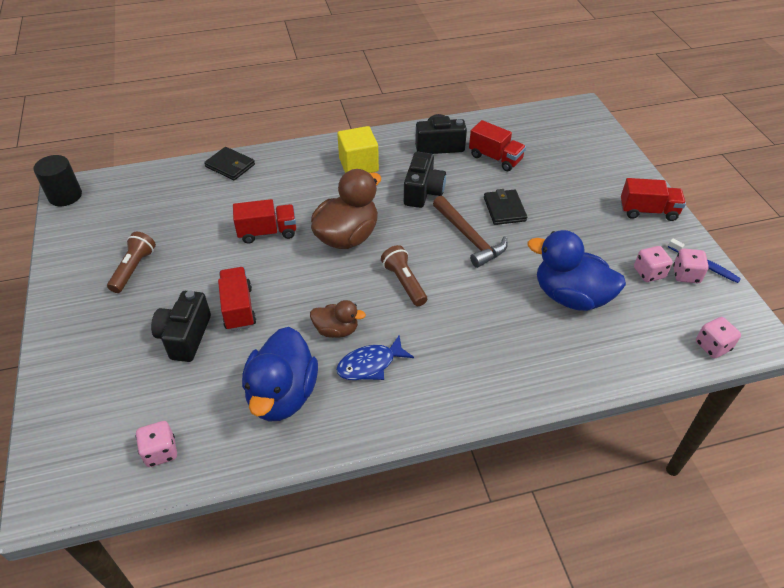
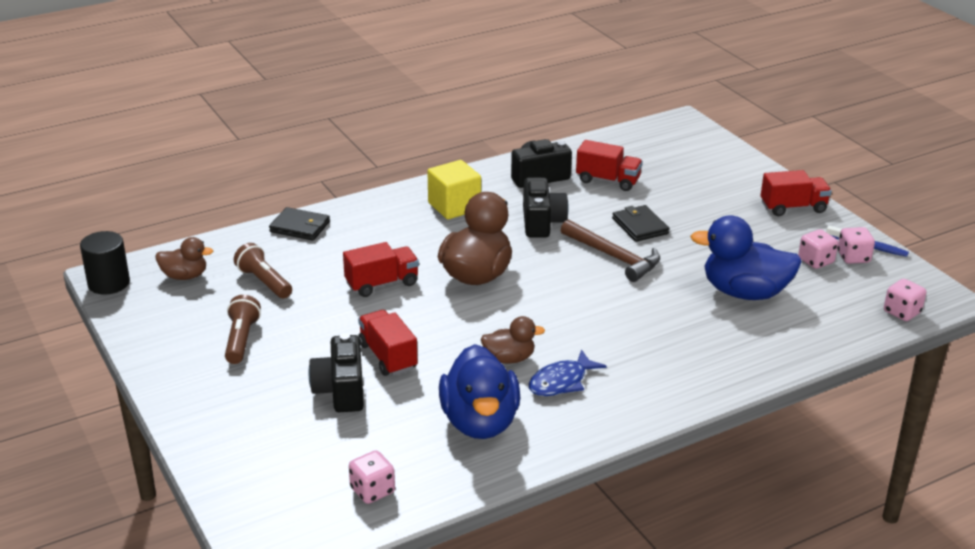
camera: 15 degrees left, 15 degrees down
brown flashlight [381,245,427,306] -> brown flashlight moved to [234,243,292,298]
none -> brown duck [155,237,213,280]

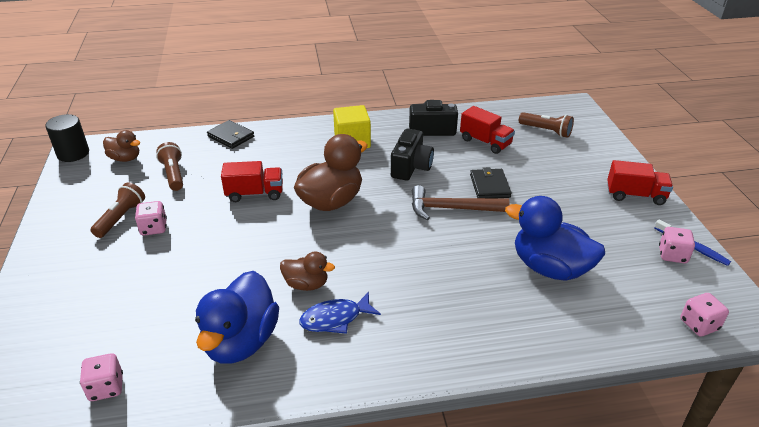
camera: 20 degrees right, 5 degrees up
black camera [308,333,364,412] -> none
red truck [358,310,418,376] -> none
brown hammer [561,220,660,282] -> brown hammer turned 120 degrees clockwise [412,185,510,220]
pink dice [798,229,838,269] -> pink dice moved to [135,201,167,236]
none -> brown flashlight [519,112,574,138]

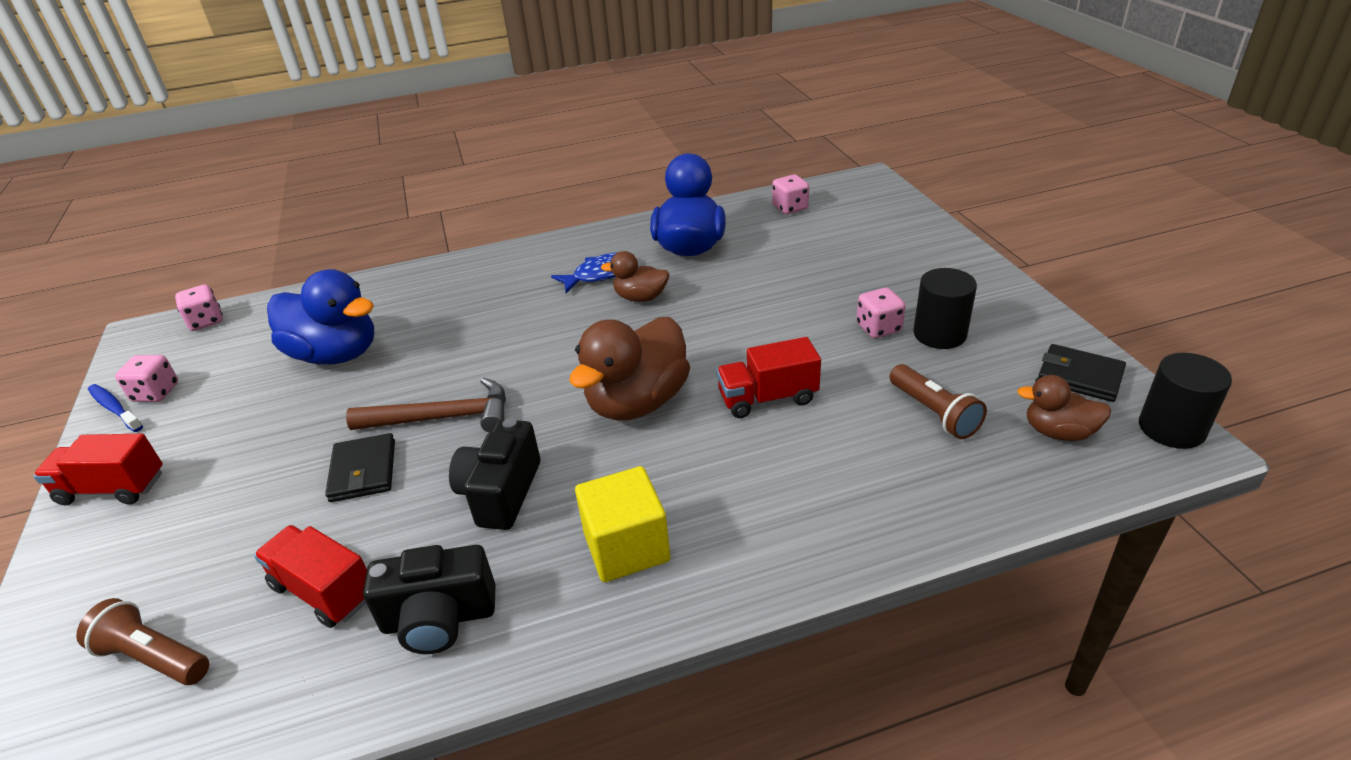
camera: 175 degrees right, 0 degrees up
brown flashlight [91,182,145,238] -> black cylinder [914,268,977,349]
black wallet [207,120,254,149] -> black wallet moved to [1038,344,1126,402]

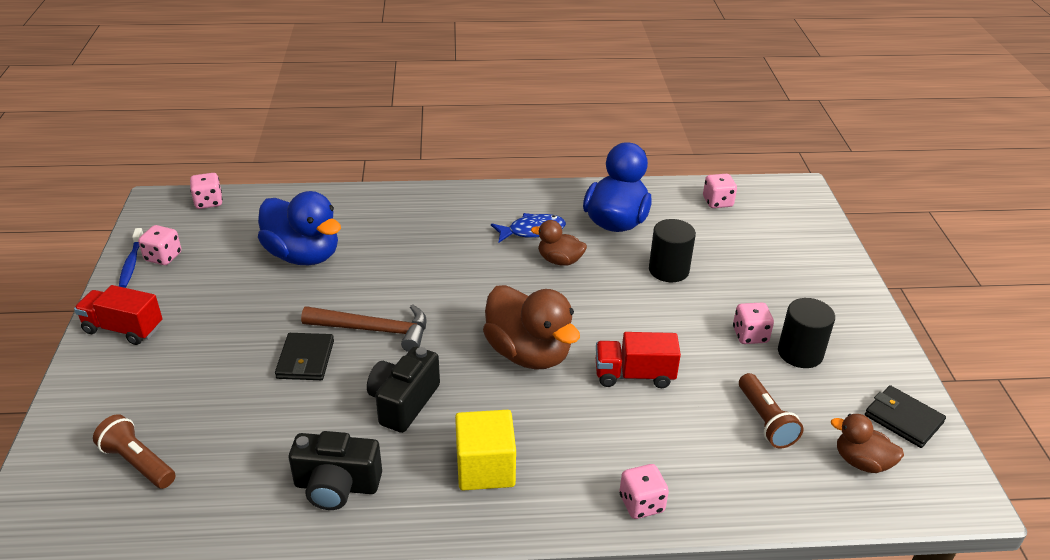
camera: 10 degrees right, 0 degrees up
blue toothbrush [88,384,143,432] -> blue toothbrush turned 150 degrees counterclockwise [119,228,143,288]
red truck [254,525,367,628] -> none
brown duck [569,317,690,421] -> brown duck turned 90 degrees counterclockwise [483,285,580,370]
black cylinder [1139,353,1232,449] -> black cylinder moved to [649,219,696,282]
none -> pink dice [620,464,669,519]

